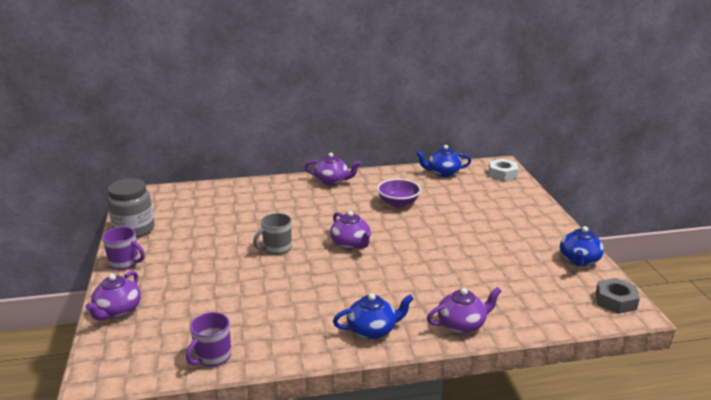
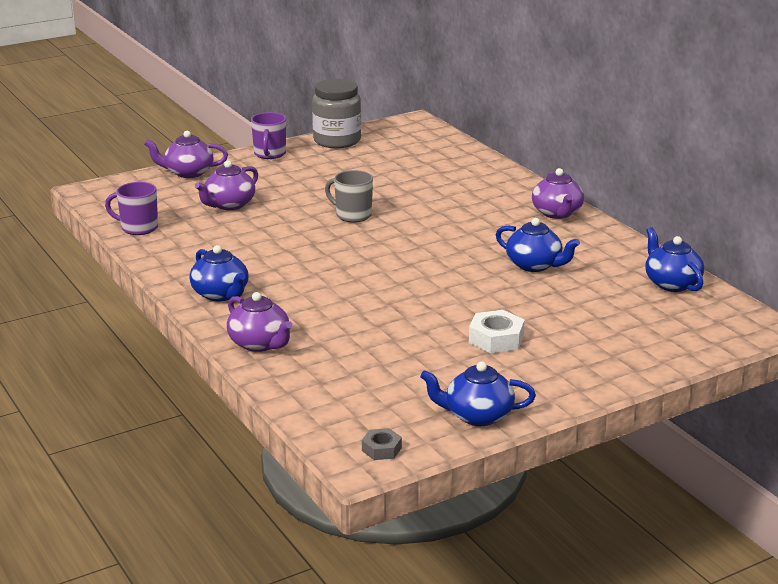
camera: 70 degrees right, 0 degrees up
purple teapot [330,211,371,249] -> purple teapot moved to [195,160,258,210]
purple bowl [377,179,421,207] -> blue teapot [496,218,580,272]
white nut [489,159,518,181] -> white nut moved to [469,310,525,353]
grey nut [596,278,640,314] -> grey nut [362,428,402,460], size x0.61

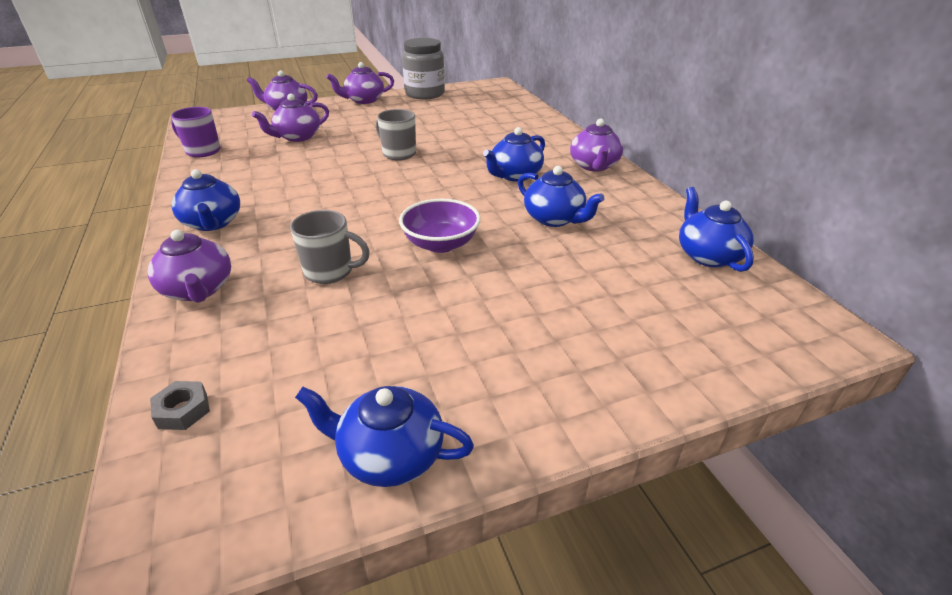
camera: 10 degrees right, 10 degrees up
purple mug [251,112,286,159] -> purple teapot [326,62,394,104]
grey nut [362,428,402,460] -> grey nut moved to [150,381,210,430]
white nut [469,310,525,353] -> none
none -> grey mug [290,210,370,284]
none -> purple bowl [399,199,481,253]
none -> blue teapot [483,127,545,182]

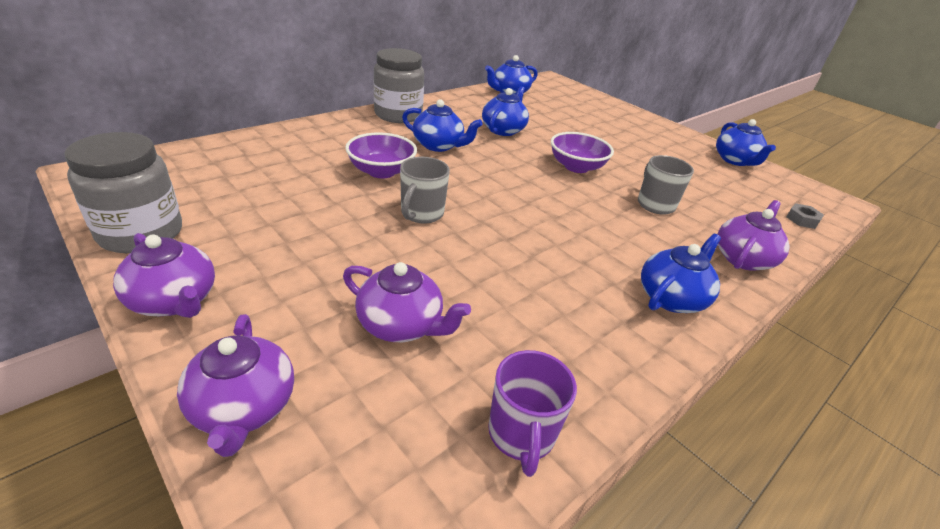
camera: 115 degrees left, 0 degrees up
purple teapot [570,119,623,171] -> grey jar [373,48,424,123]
none -> purple bowl [345,132,417,178]

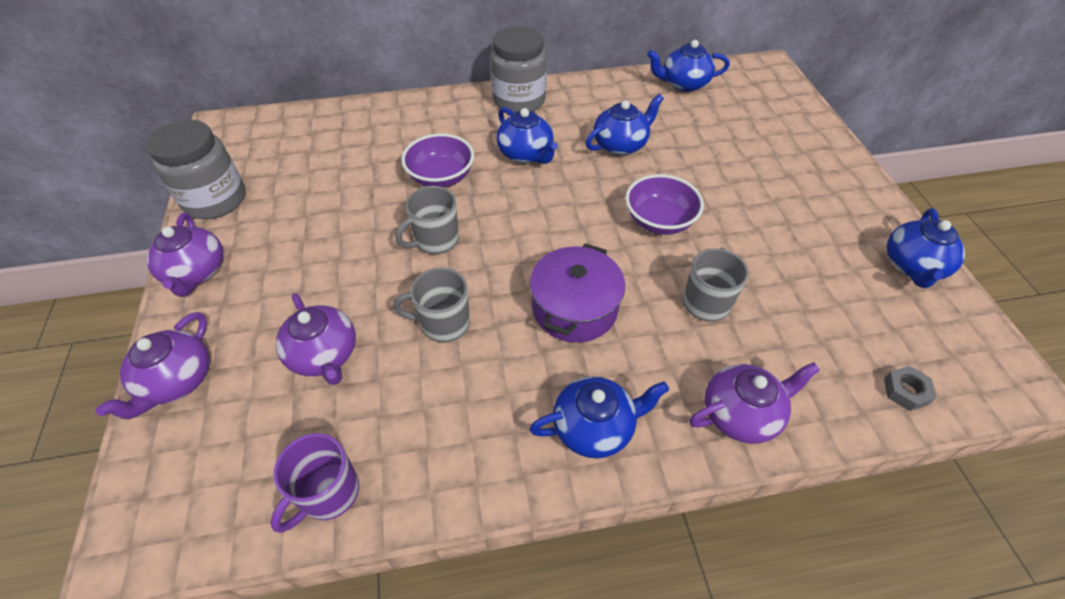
camera: 35 degrees right, 15 degrees up
none -> grey mug [393,267,470,343]
none -> purple pot [530,243,625,343]

